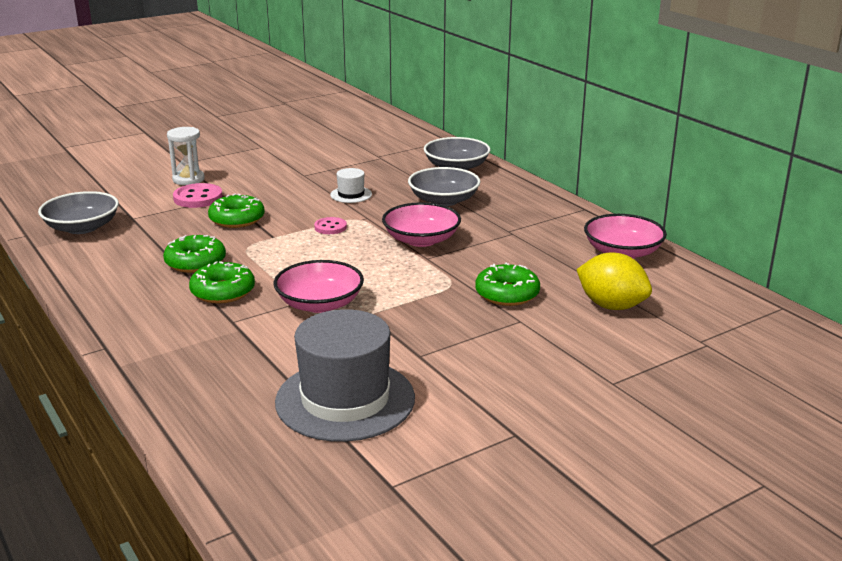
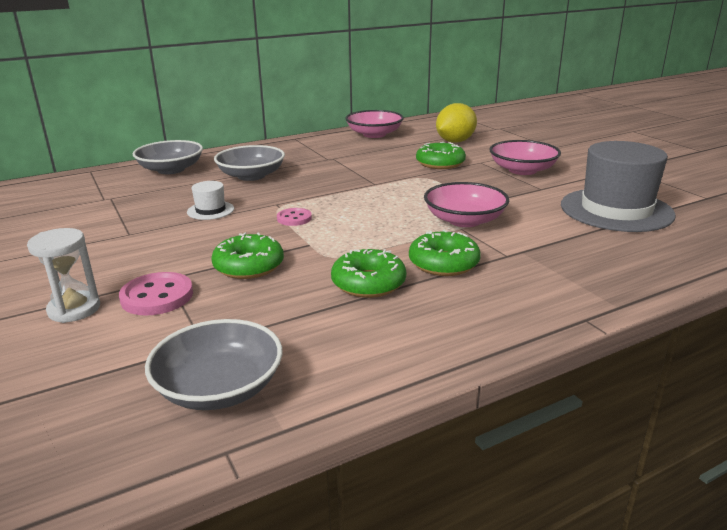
camera: 85 degrees left, 0 degrees up
pink bowl [382,202,461,247] -> pink bowl moved to [489,140,561,175]

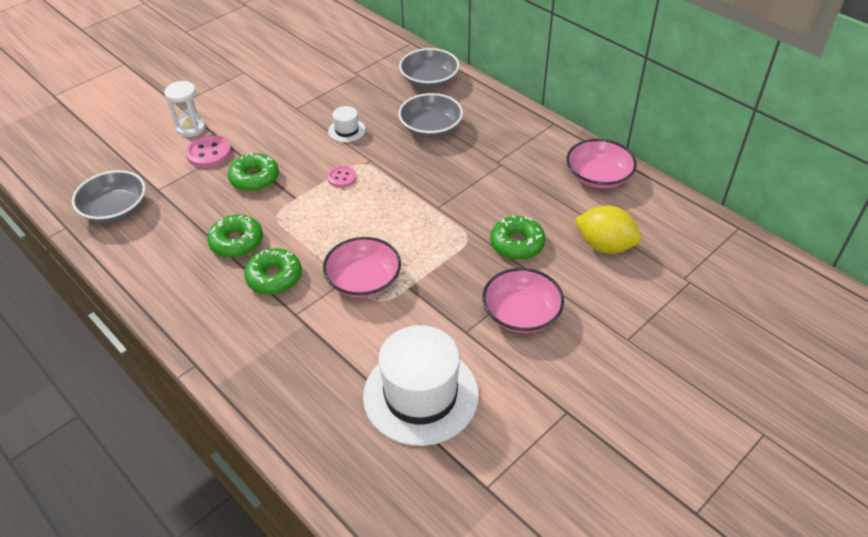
camera: 75 degrees right, 20 degrees up
grey hat [561,141,676,232] -> white hat [363,325,479,446]

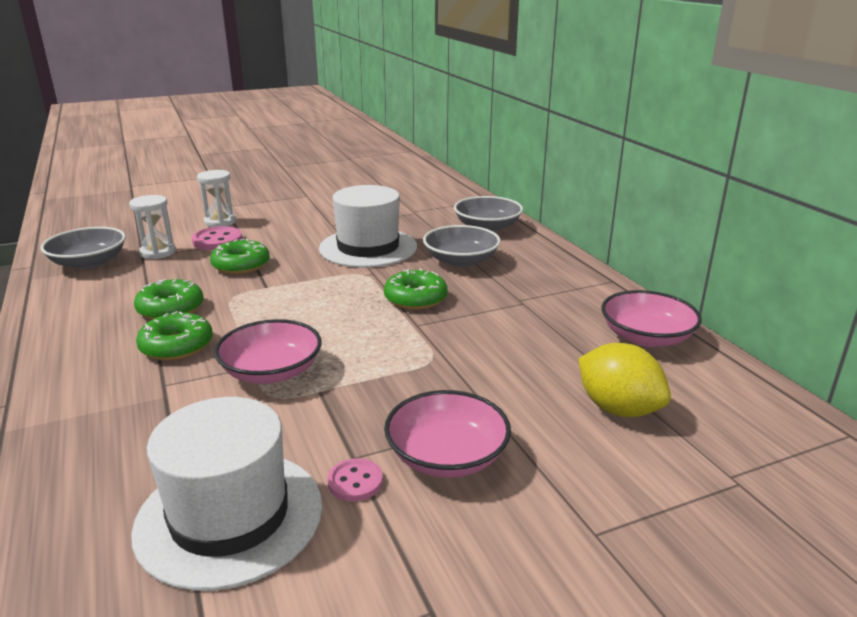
camera: 20 degrees right, 20 degrees down
white hat [328,106,366,142] -> white hat [319,185,417,268], size x2.27
pink button [328,166,357,188] -> pink button moved to [327,458,383,501]
green donut [490,215,546,260] -> green donut moved to [384,268,447,310]
none -> white hourglass [129,195,176,259]

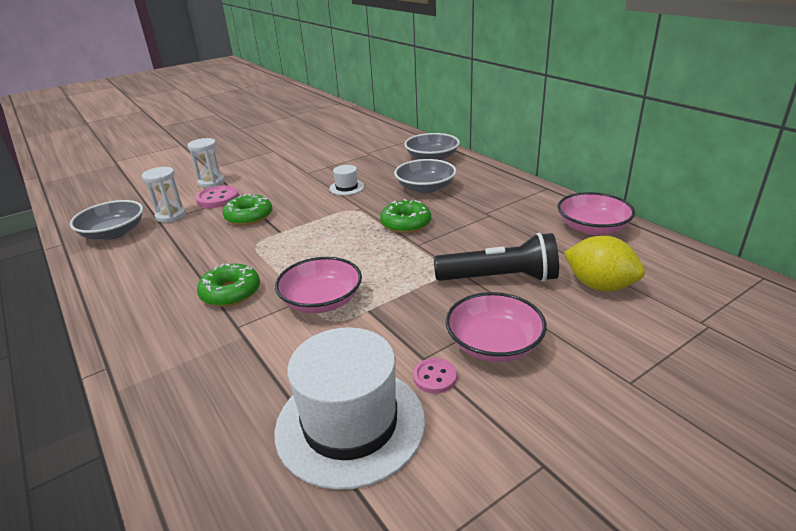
camera: 10 degrees left, 5 degrees up
green donut [134,279,204,320] -> none
white hat [319,185,417,268] -> white hat [329,165,364,195], size x0.44
none -> black flashlight [434,233,559,282]

